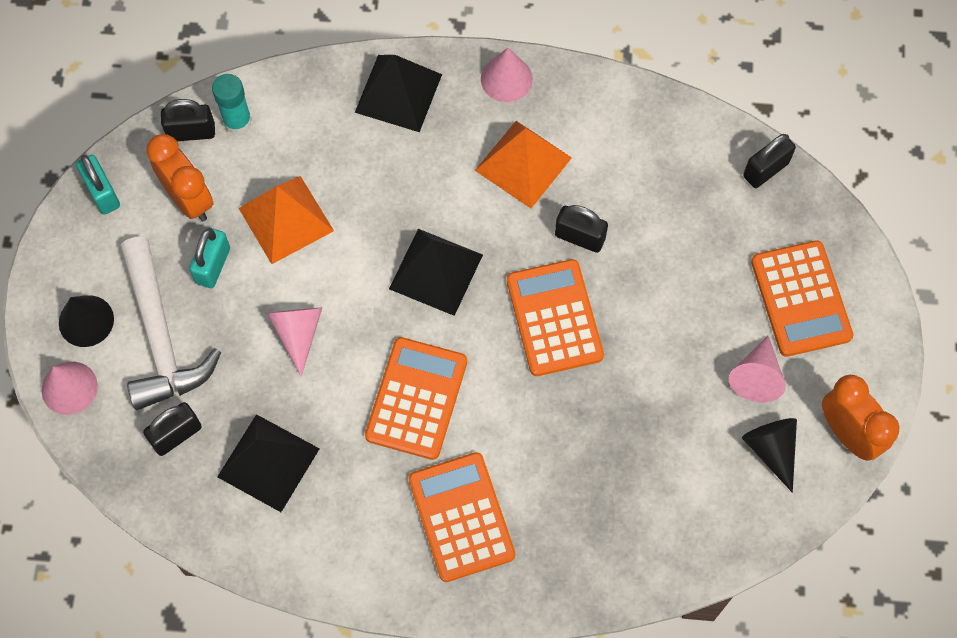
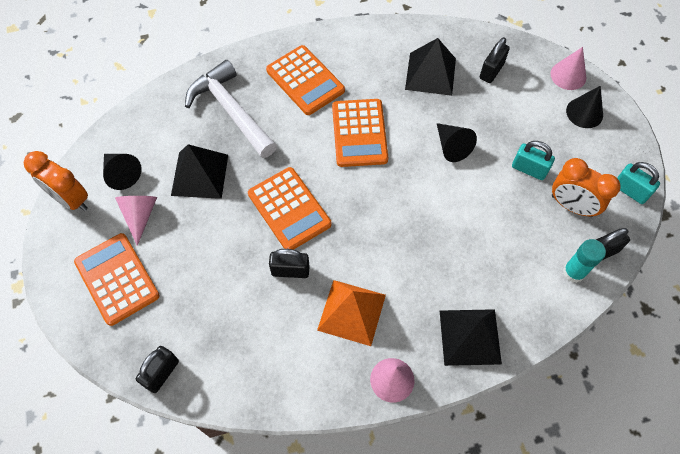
camera: 160 degrees right, 5 degrees down
white hammer [120,237,221,410] -> white hammer moved to [185,60,277,158]
turquoise padlock [189,228,230,288] -> turquoise padlock turned 60 degrees counterclockwise [512,141,555,180]
orange pyramid [239,176,334,264] -> none
pink cone [267,308,322,377] -> black cone [437,123,477,162]
black pyramid [389,229,483,316] -> black pyramid moved to [171,144,228,199]

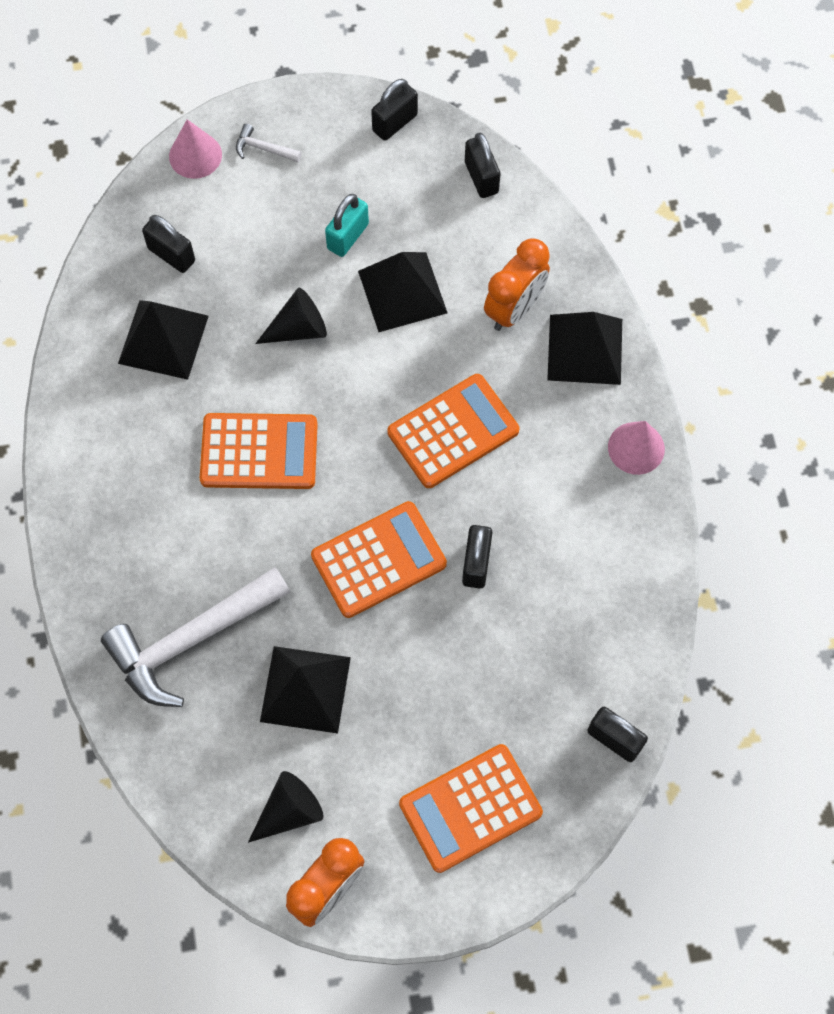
camera: 85 degrees left, 5 degrees up
pink cone [115,196,157,246] -> none
orange calculator [266,45,345,115] -> orange calculator moved to [387,374,519,488]
orange pyramid [317,280,386,346] -> none
orange clock [552,158,620,217] -> orange clock moved to [484,238,550,331]
turquoise glue stick [563,239,606,283] -> none
black cone [566,86,603,128] -> white hammer [236,124,302,162]
turquoise padlock [617,162,660,204] -> black padlock [371,79,418,141]
none -> black pyramid [358,252,447,332]

